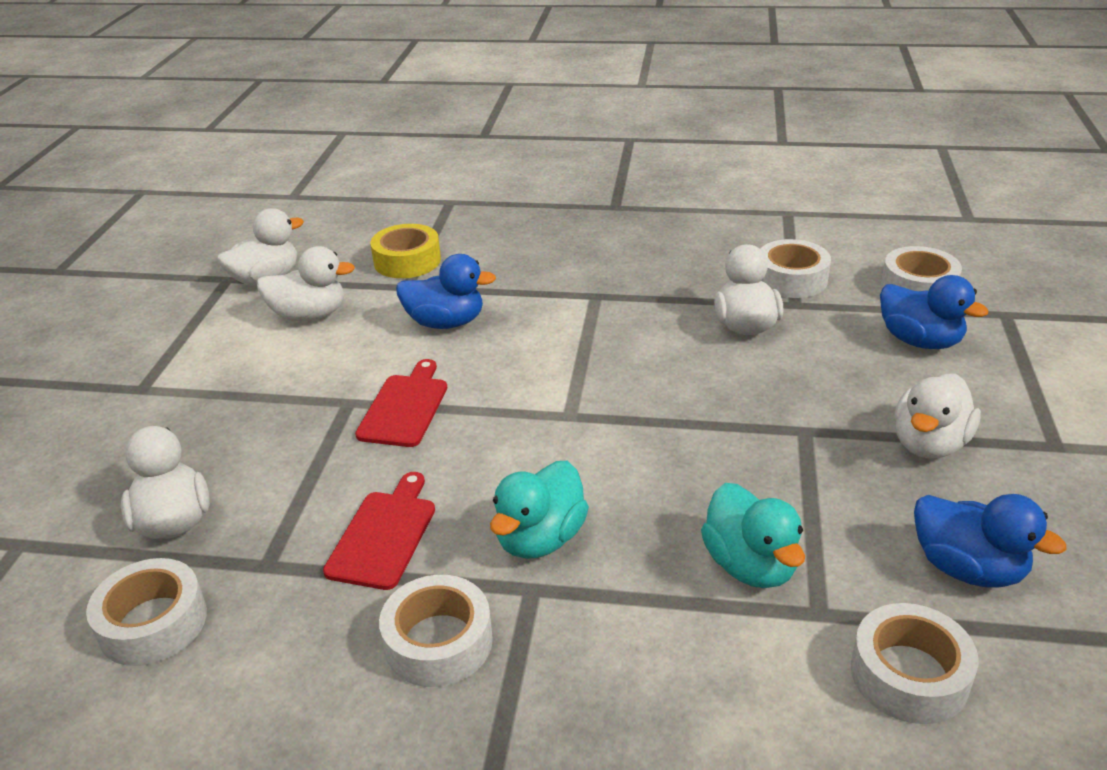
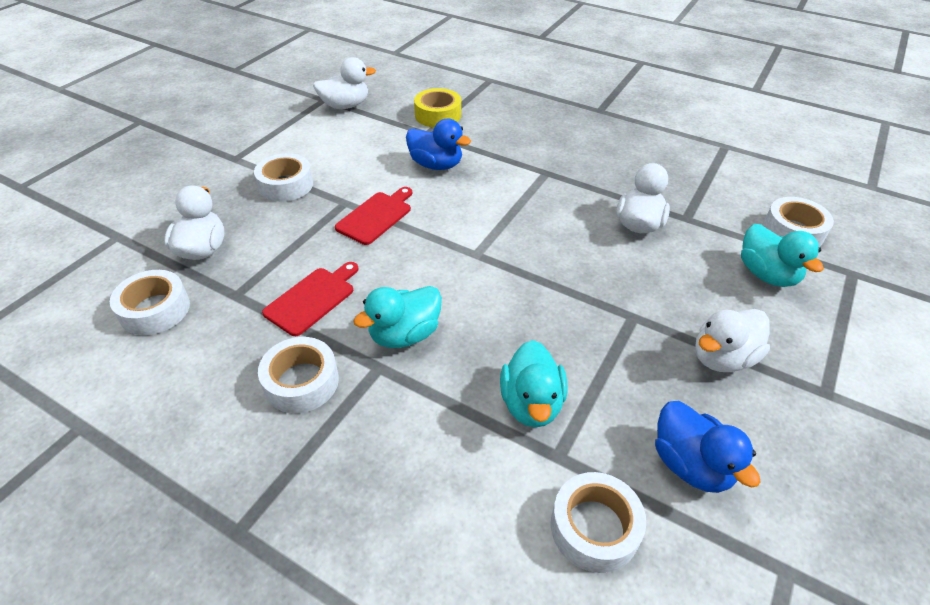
camera: 20 degrees right, 10 degrees up
white duck [257,246,355,321] -> none
white tape [760,239,831,298] -> white tape moved to [254,153,313,202]
blue duck [880,275,988,349] -> turquoise duck [741,224,824,287]

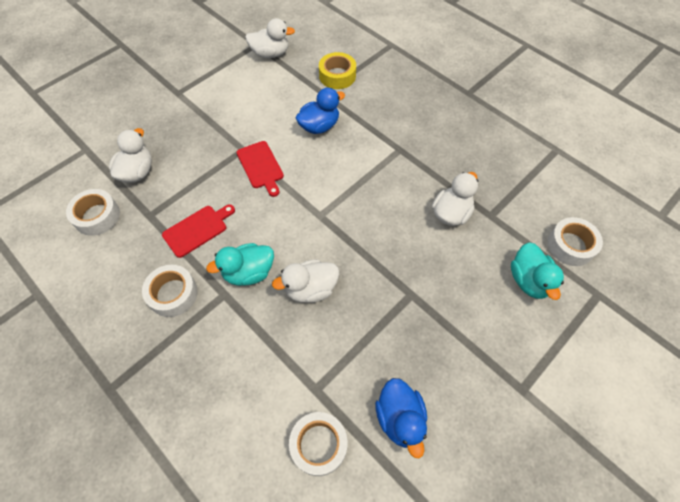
camera: 15 degrees right, 15 degrees up
white tape [254,153,313,202] -> none
red cutting board [335,187,412,245] -> red cutting board turned 105 degrees clockwise [237,141,284,197]
blue duck [406,119,471,170] -> blue duck turned 75 degrees counterclockwise [296,88,345,134]
turquoise duck [500,340,567,428] -> none
white duck [695,309,770,372] -> white duck moved to [272,259,339,303]

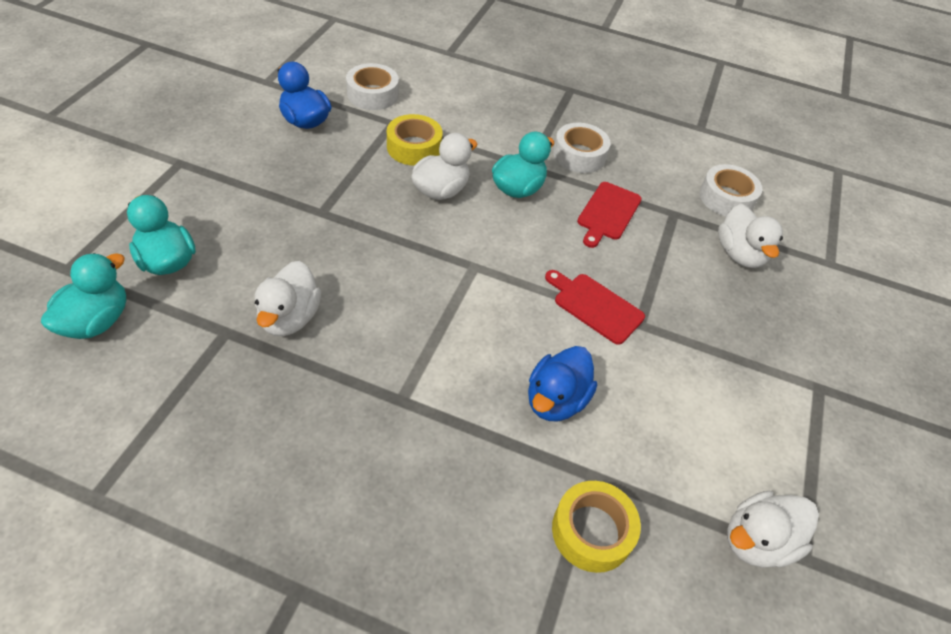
camera: 150 degrees right, 10 degrees down
white tape [547,217,603,266] -> turquoise duck [41,253,126,339]
none -> yellow tape [387,114,443,166]

